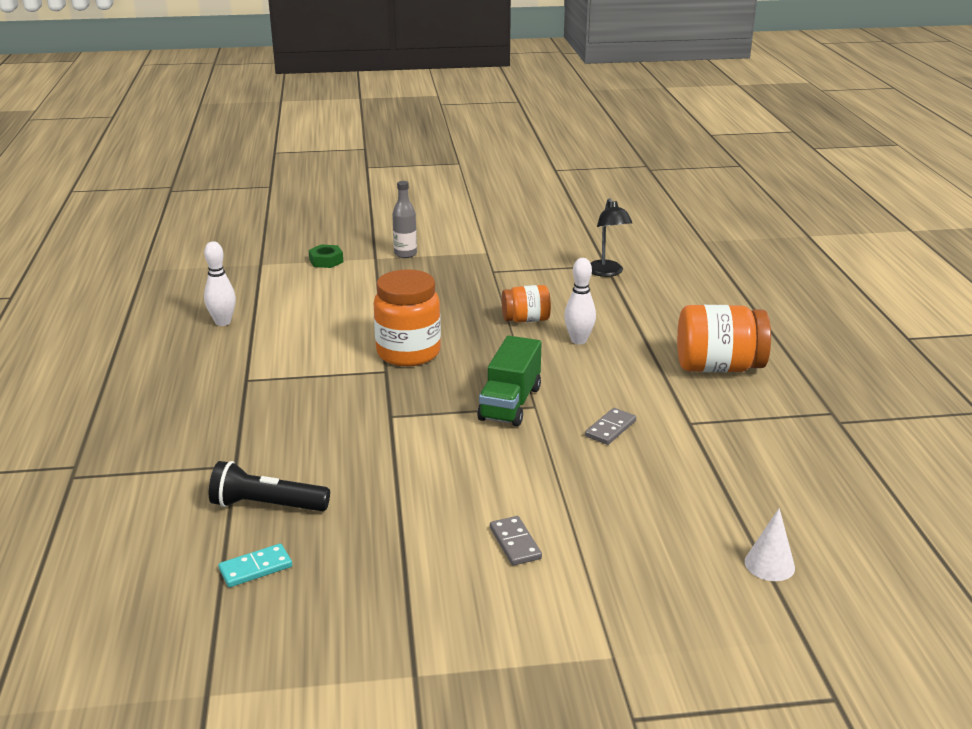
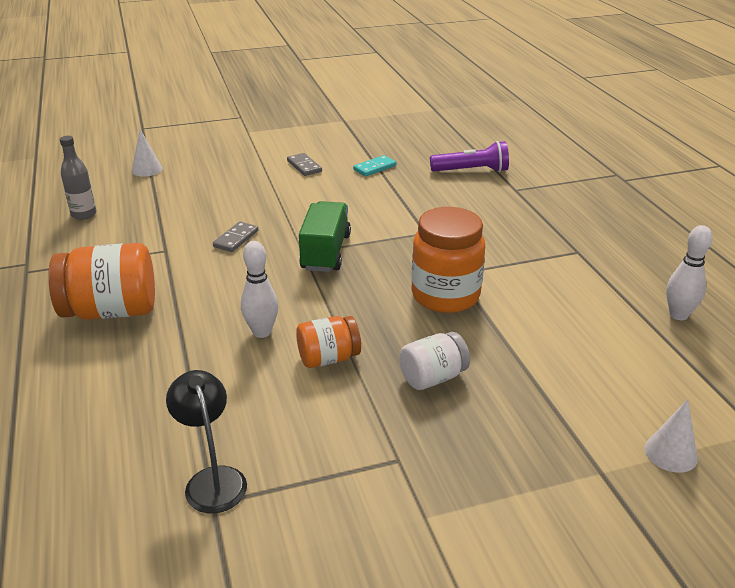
camera: 170 degrees right, 5 degrees up
black flashlight [209,461,330,511] -> purple flashlight [430,141,509,172]
turquoise domino [218,543,292,587] -> turquoise domino moved to [353,155,396,176]
green nut [309,244,343,268] -> white cone [645,399,698,473]
grey bottle [392,181,417,258] -> grey bottle moved to [60,136,96,220]
none -> white jar [399,332,470,390]

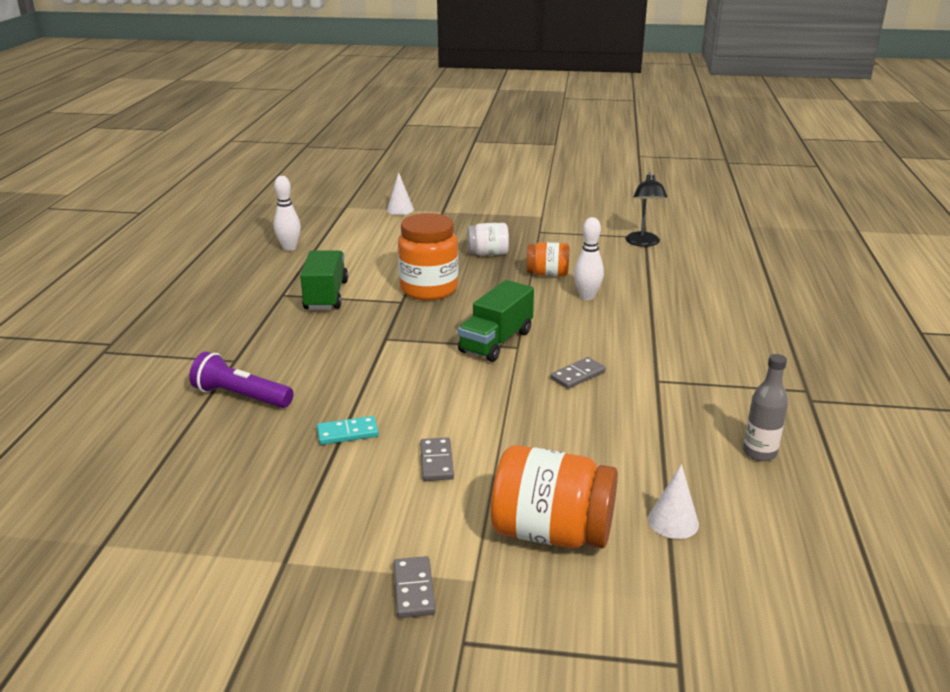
camera: 155 degrees left, 5 degrees down
orange jar [48,243,155,320] -> orange jar moved to [491,445,618,548]
none -> green truck [300,250,348,310]
none -> grey domino [394,556,435,618]

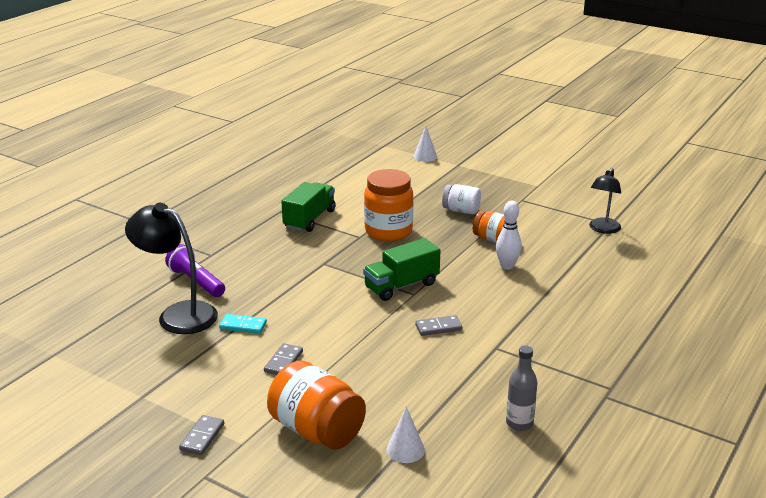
camera: 25 degrees right, 0 degrees up
white bowling pin [274,176,301,251] -> none
none -> black lamp [125,203,218,334]

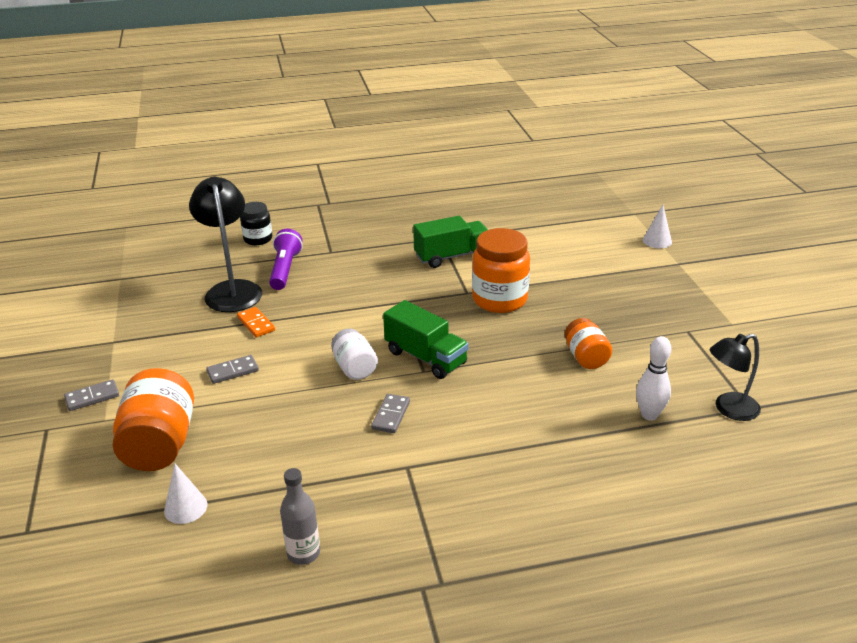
camera: 45 degrees right, 5 degrees up
turquoise domino [219,314,267,334] -> orange domino [237,307,275,337]
green truck [363,238,440,301] -> green truck turned 150 degrees counterclockwise [383,300,469,379]
grey domino [415,315,462,336] -> grey domino turned 75 degrees clockwise [371,394,410,433]
white jar [442,184,481,214] -> white jar moved to [331,329,378,380]
white bowling pin [496,201,522,270] -> white bowling pin moved to [636,336,671,420]
none -> black jar [240,202,272,245]

